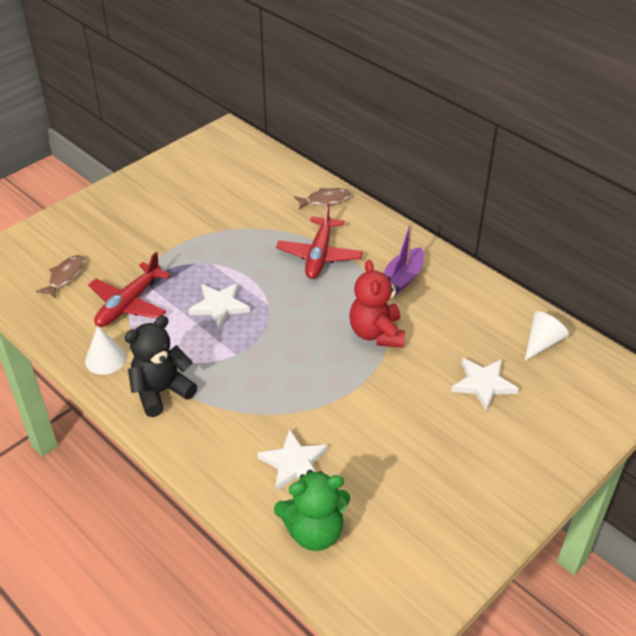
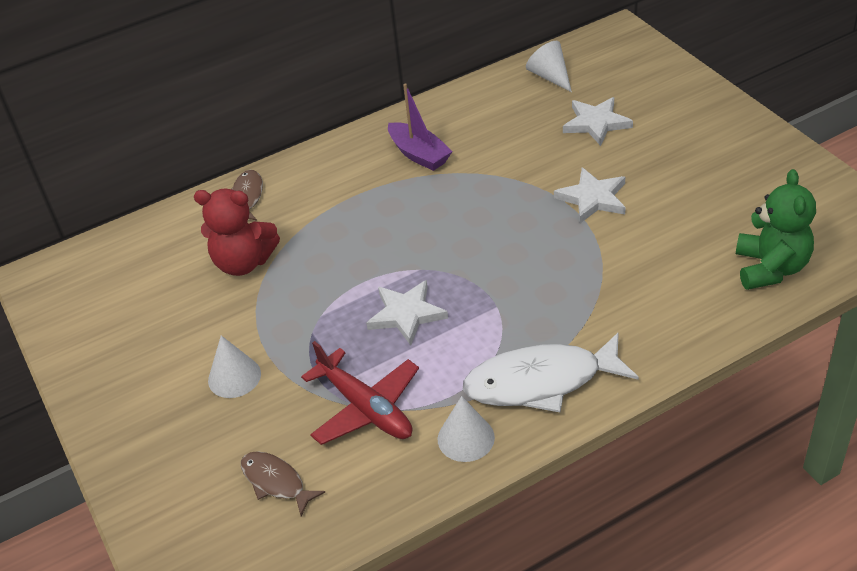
camera: 70 degrees left, 0 degrees up
black teddy bear [125,316,198,417] -> white fish [463,332,639,412]
white star [257,429,328,491] -> white star moved to [554,168,626,223]
red plane [276,203,363,279] -> none
red teddy bear [350,260,405,348] -> red teddy bear moved to [194,189,280,276]
none -> white cone [208,335,261,398]

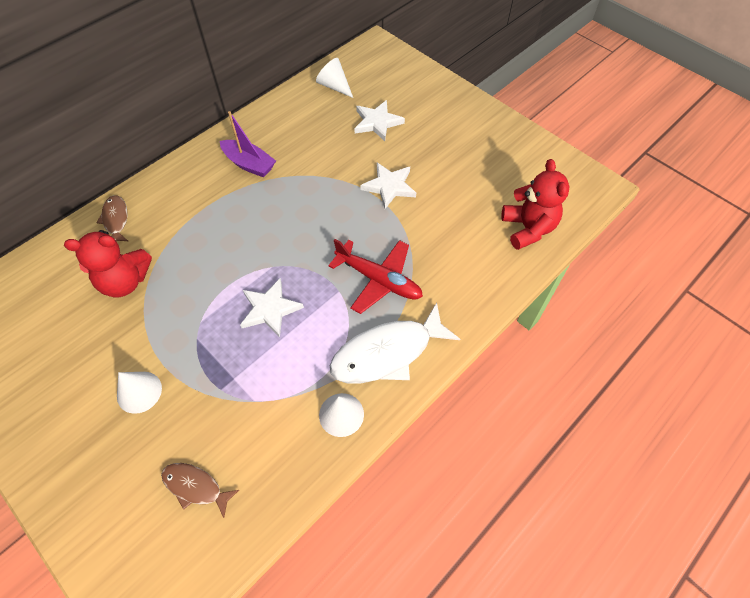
camera: 20 degrees left, 15 degrees up
red plane [301,341,419,445] -> red plane moved to [328,239,423,314]
green teddy bear [736,169,816,290] -> red teddy bear [501,159,569,250]

